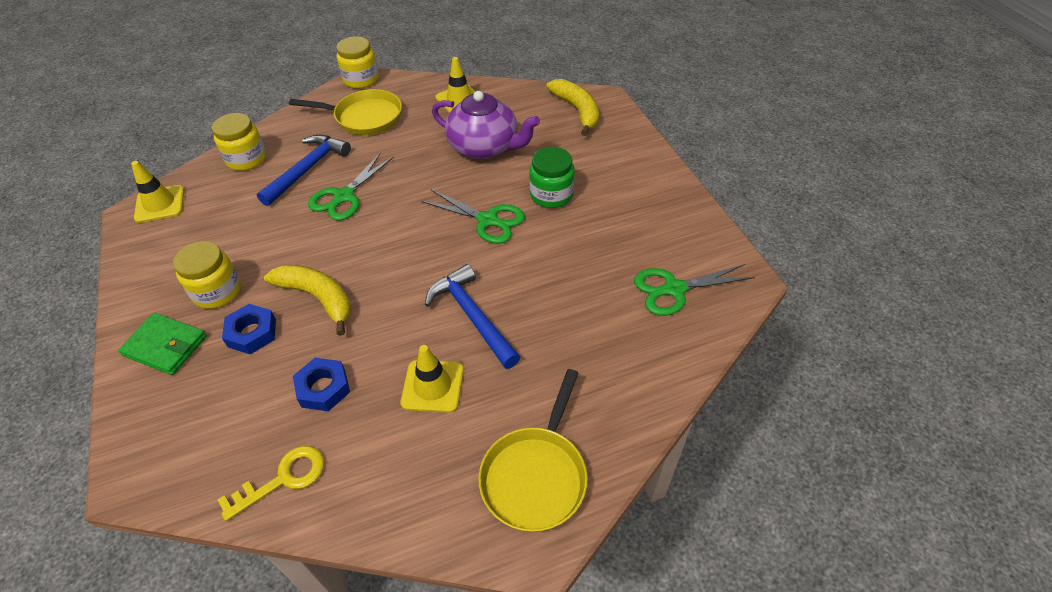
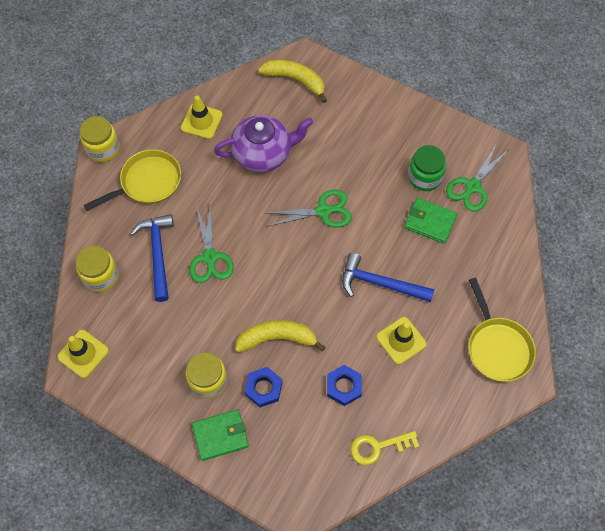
camera: 40 degrees left, 15 degrees up
yellow key [218,446,324,521] -> yellow key turned 120 degrees counterclockwise [350,431,419,465]
green jar [529,147,575,208] -> green jar moved to [408,145,446,191]
none -> green wallet [404,198,457,244]

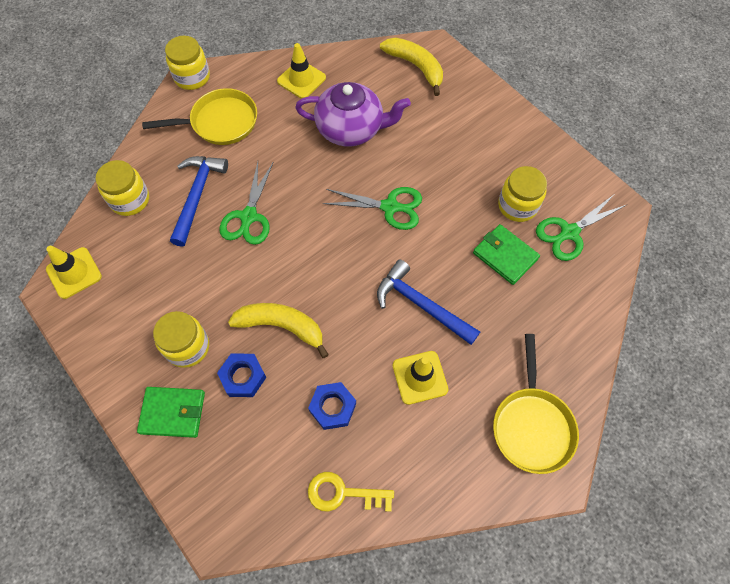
camera: 20 degrees right, 0 degrees up
green jar [408,145,446,191] -> yellow jar [498,166,547,222]

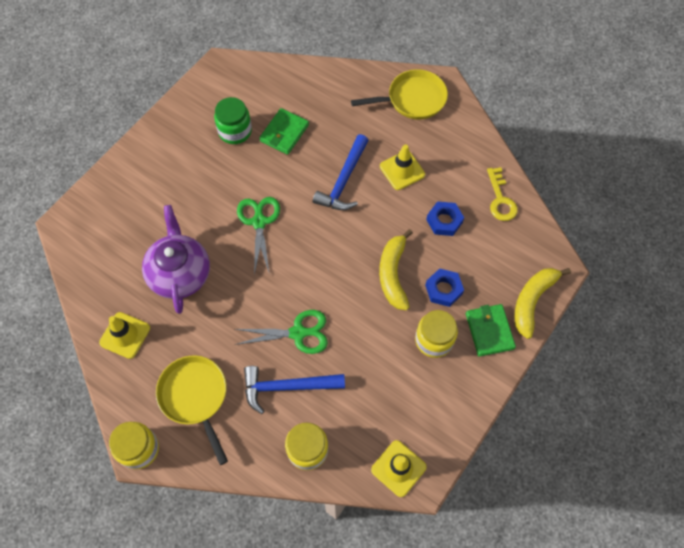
camera: 105 degrees left, 0 degrees up
yellow banana [380,37,443,96] -> yellow banana moved to [515,268,571,339]
yellow jar [498,166,547,222] -> green jar [214,97,252,144]
green scissors [536,195,626,261] -> none

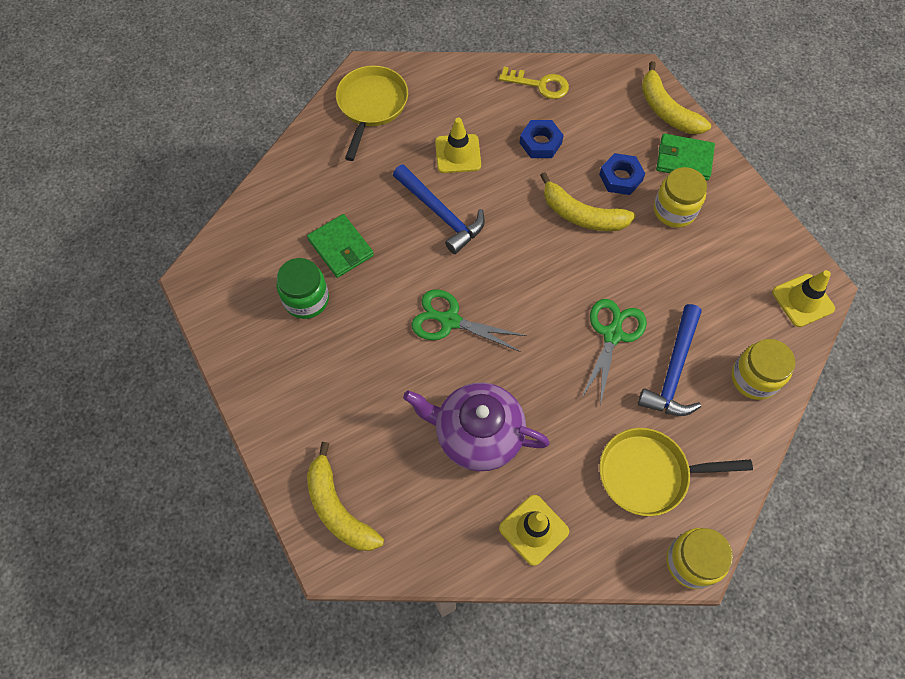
camera: 65 degrees left, 0 degrees up
none -> yellow banana [307,442,384,551]

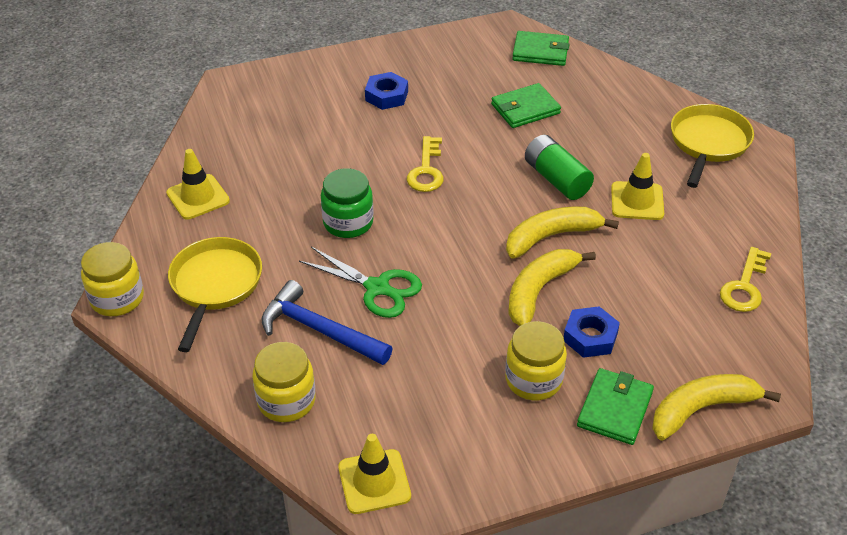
camera: 100 degrees right, 20 degrees down
green jar [277,258,329,319] -> green jar moved to [321,168,374,238]
yellow banana [307,442,384,551] -> yellow banana moved to [506,206,619,259]
yellow pan [336,65,408,161] -> yellow pan turned 90 degrees counterclockwise [671,104,754,188]
blue hammer [393,164,485,254] -> green battery [525,135,594,200]
purple teapot [403,382,550,471] -> none
green scissors [411,289,527,352] -> yellow key [407,136,444,192]
blue nut [520,120,564,158] -> blue nut moved to [365,72,408,110]
none -> green wallet [512,31,570,66]

